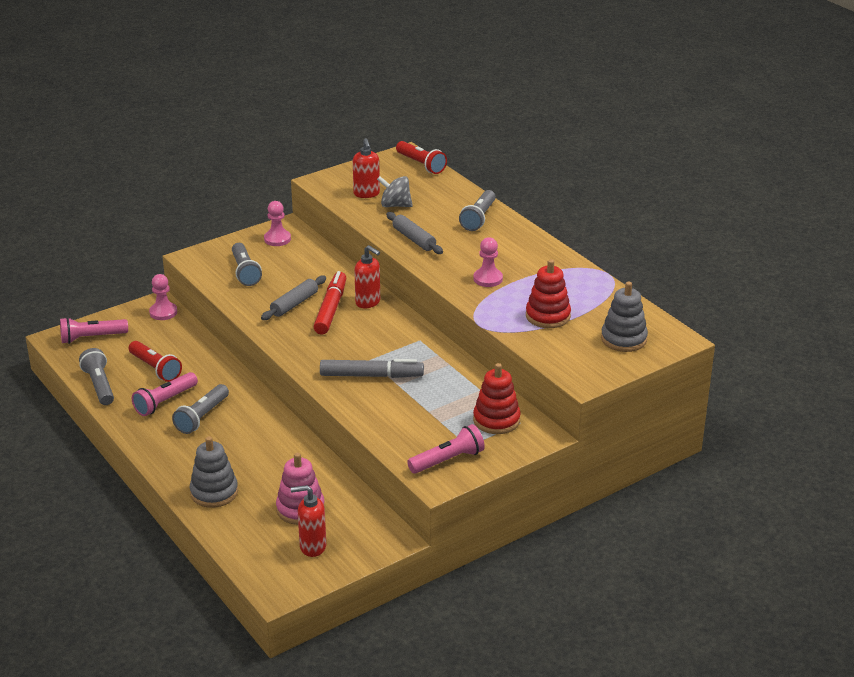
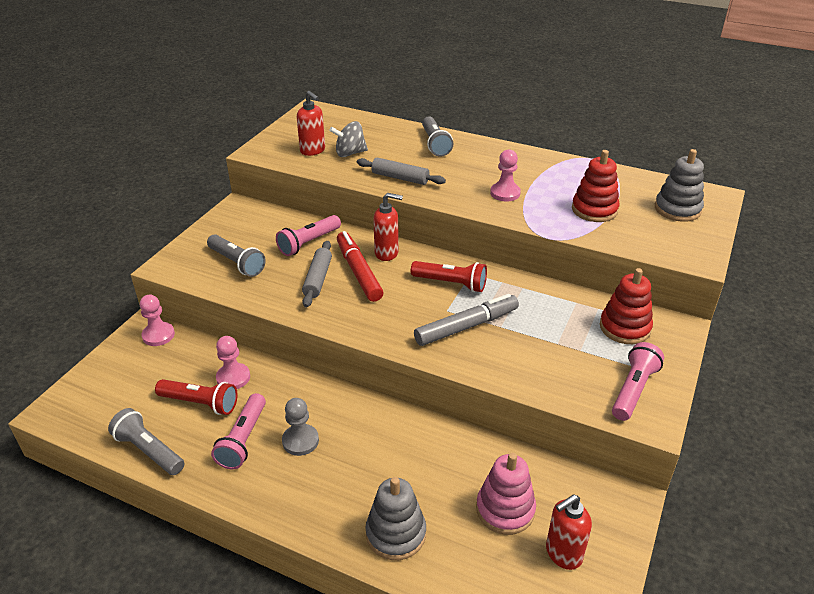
camera: 30 degrees left, 5 degrees up
pink flashlight [60,317,128,344] -> pink flashlight moved to [276,215,341,256]
grey flashlight [172,384,229,434] -> grey pawn [282,398,319,456]
pink pawn [264,201,291,246] -> pink pawn moved to [216,336,250,389]
red flashlight [396,141,447,174] -> red flashlight moved to [411,261,487,292]

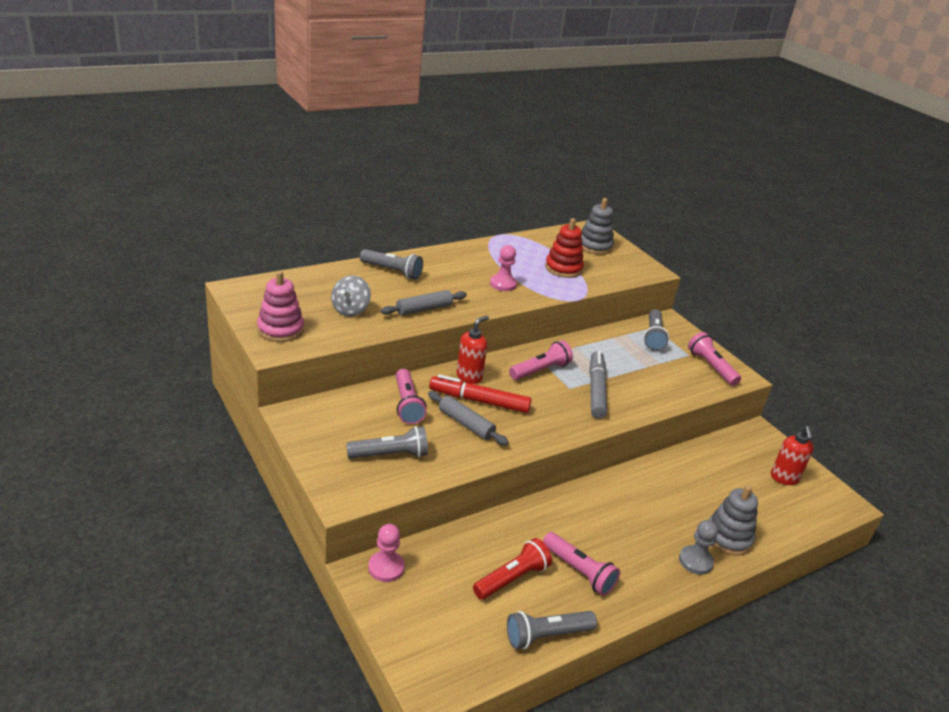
camera: 60 degrees left, 5 degrees down
pink pawn [216,336,250,389] -> none
grey pawn [282,398,319,456] -> grey pawn moved to [679,520,718,575]
red soap dispenser [297,91,325,156] -> none
red flashlight [411,261,487,292] -> pink flashlight [509,340,573,380]
pink stacking toy [476,453,536,535] -> pink stacking toy moved to [257,271,304,342]
red stacking toy [600,268,653,344] -> grey flashlight [643,309,669,351]

